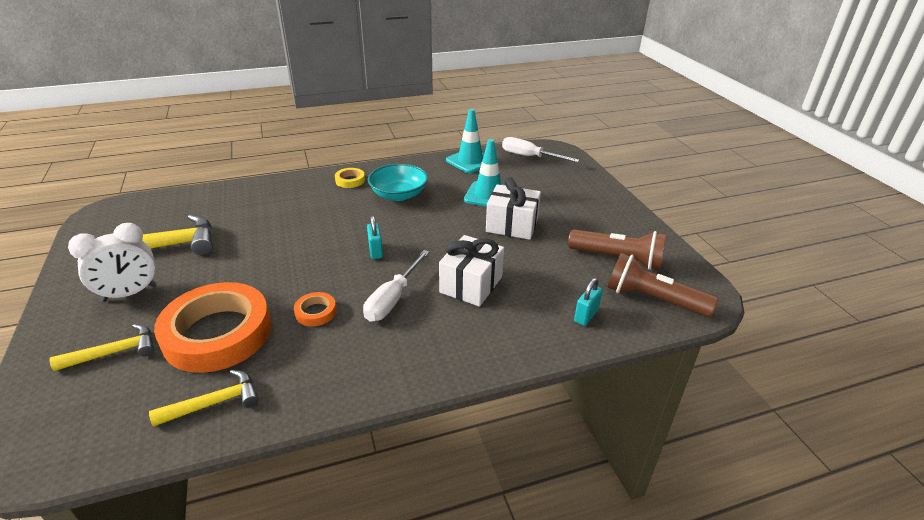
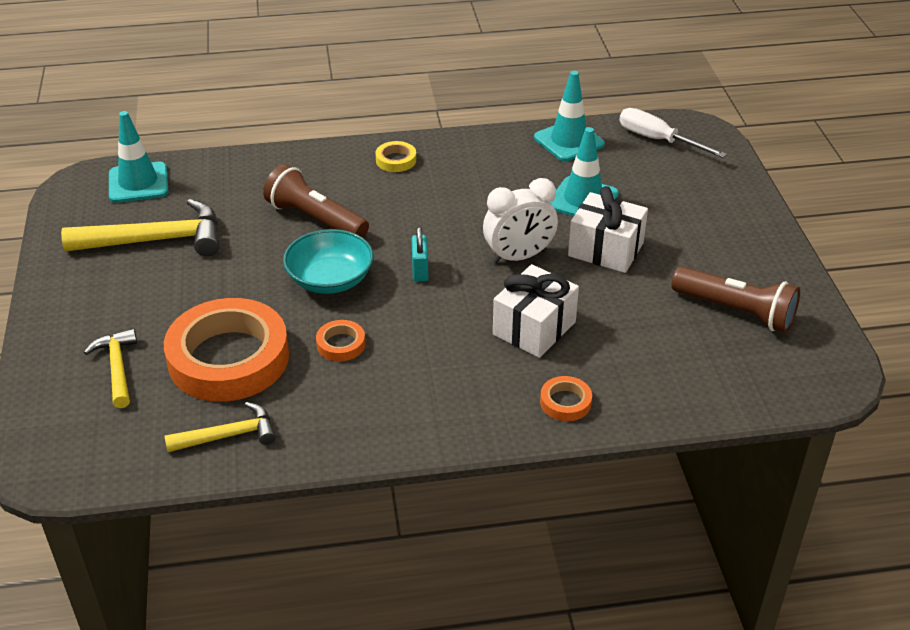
camera: 10 degrees right, 5 degrees up
yellow hammer [50,324,154,371] -> yellow hammer turned 90 degrees counterclockwise [84,329,137,408]
white clock [68,223,157,302] -> white clock moved to [483,178,558,264]
white screwdriver [363,250,430,322] -> none
turquoise bowl [368,164,428,201] -> turquoise bowl moved to [283,229,374,294]
turquoise padlock [574,278,603,326] -> none
brown flashlight [607,252,719,317] -> brown flashlight moved to [263,164,369,238]
none -> turquoise traffic cone [109,111,168,203]
none -> orange tape [540,376,592,421]

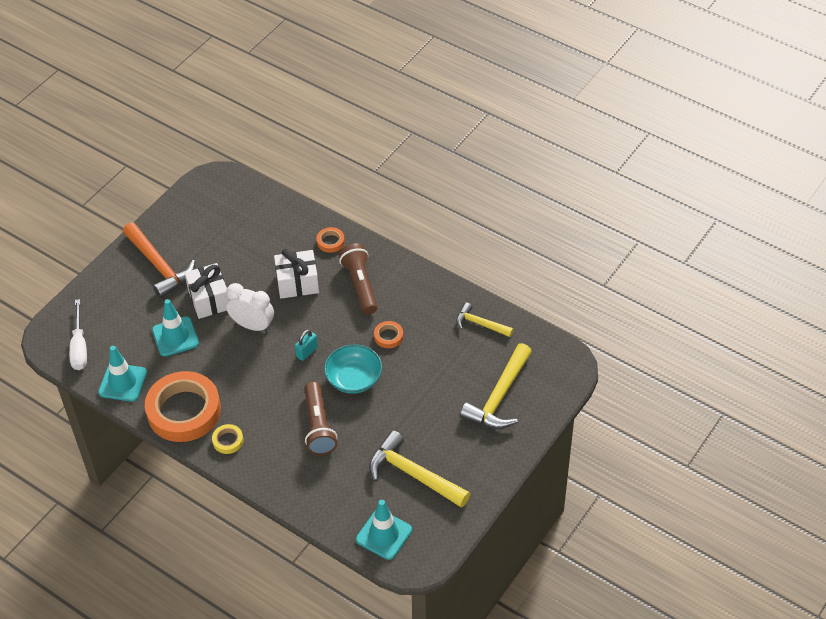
camera: 135 degrees left, 10 degrees up
yellow hammer [84,329,137,408] -> yellow hammer [460,343,532,429], size x1.72
orange tape [164,298,289,402] -> orange tape moved to [145,371,221,442]
brown flashlight [672,267,800,333] -> brown flashlight moved to [339,243,378,314]
none -> orange hammer [123,222,196,298]

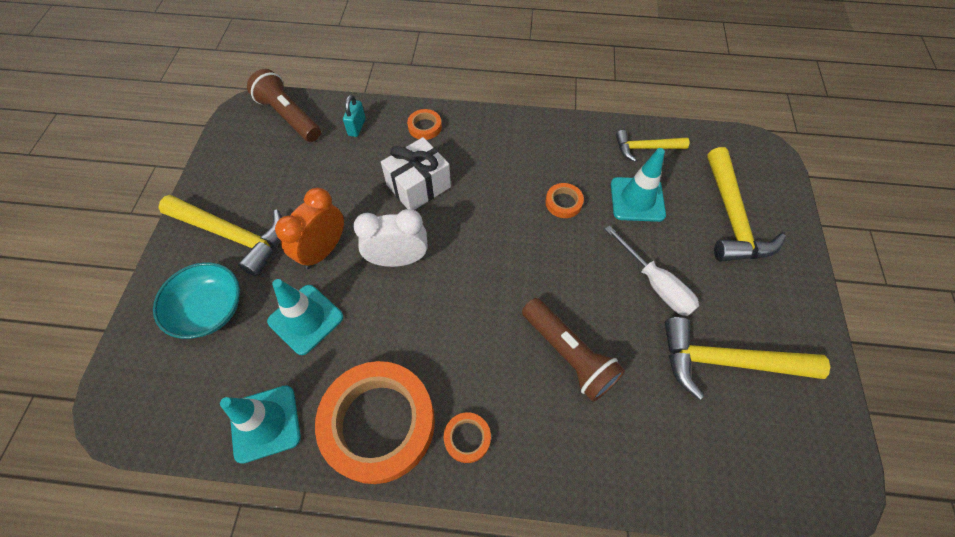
camera: 30 degrees left, 10 degrees up
white screwdriver [69,299,87,370] -> white screwdriver moved to [605,225,699,316]
orange hammer [123,222,196,298] -> yellow hammer [158,195,282,277]
white gift [184,263,229,319] -> orange clock [275,188,344,269]
yellow tape [212,424,243,454] -> orange tape [444,412,491,463]
turquoise padlock [295,329,318,361] -> turquoise padlock moved to [343,95,366,137]
turquoise bowl [324,344,382,394] -> turquoise bowl moved to [153,262,240,339]
brown flashlight [339,243,378,314] -> brown flashlight moved to [247,69,321,142]
turquoise traffic cone [356,500,412,560] -> turquoise traffic cone moved to [611,148,666,222]

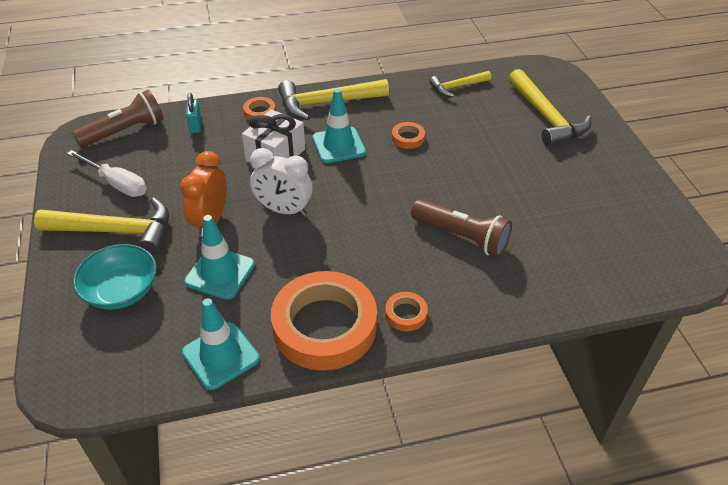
camera: 20 degrees left, 15 degrees down
brown flashlight [247,69,321,142] -> brown flashlight turned 120 degrees clockwise [72,90,164,147]
white clock [353,209,427,267] -> white clock turned 135 degrees counterclockwise [250,148,313,216]
white screwdriver [605,225,699,316] -> white screwdriver moved to [67,150,147,197]
turquoise traffic cone [611,148,666,222] -> turquoise traffic cone moved to [312,88,366,163]
yellow hammer [665,317,830,400] -> yellow hammer moved to [278,79,389,120]

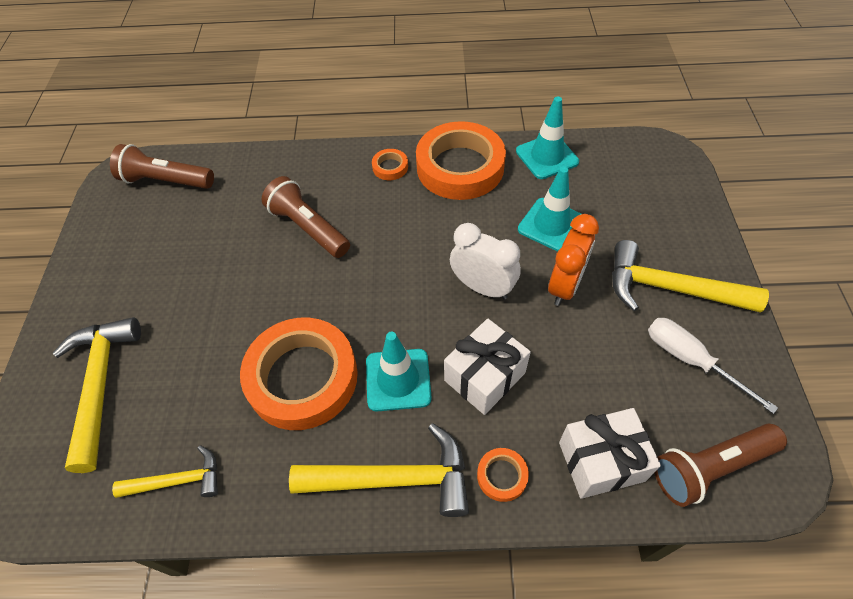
camera: 165 degrees left, 10 degrees up
turquoise bowl [73,244,157,309] -> none
turquoise padlock [186,93,201,133] -> white gift [559,408,661,499]
orange tape [392,122,425,149] -> orange tape [240,318,358,430], size x2.43
none -> brown flashlight [110,144,214,189]

